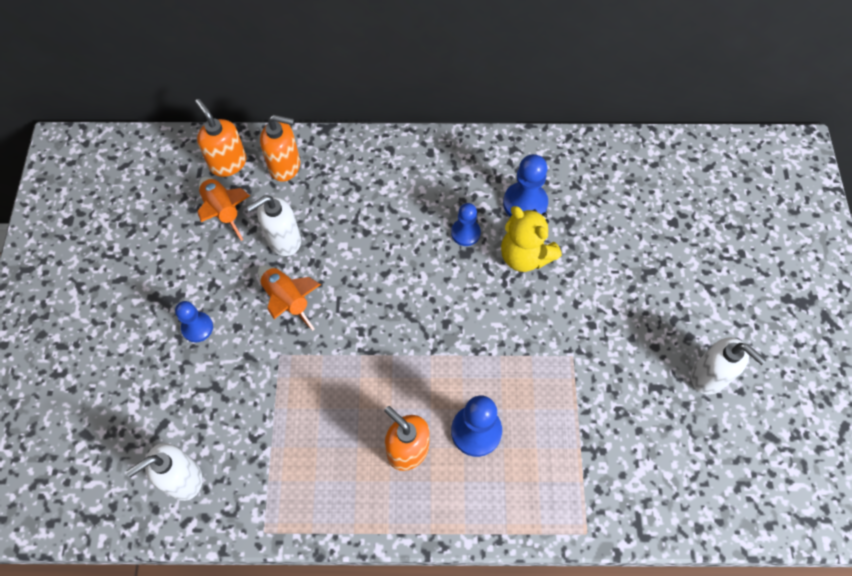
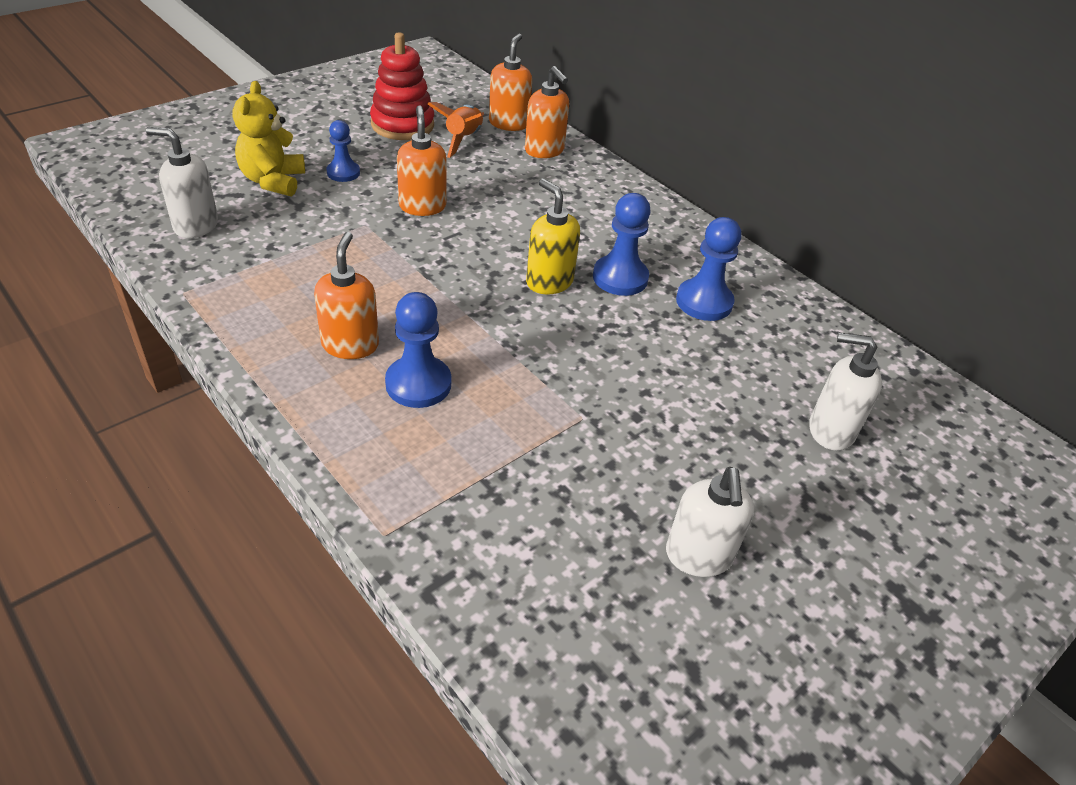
camera: 45 degrees right, 20 degrees down
white soap dispenser [246,195,301,256] -> white soap dispenser moved to [809,333,882,451]
orange rocket [258,265,321,331] -> orange soap dispenser [397,105,447,216]
blue pawn [451,203,481,246] -> blue pawn [593,193,651,296], size x1.54
yellow teddy bear [501,206,562,272] -> yellow teddy bear moved to [233,81,305,197]
none -> red stacking toy [370,33,434,140]
none -> yellow soap dispenser [526,178,580,295]

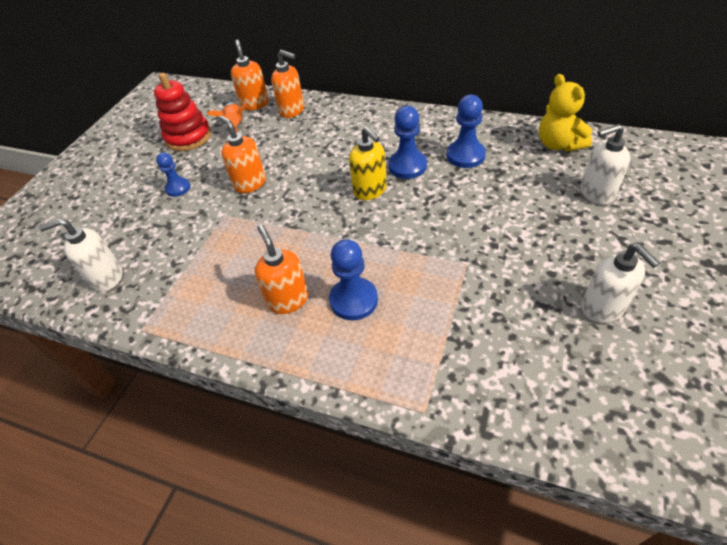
camera: 20 degrees left, 5 degrees up
yellow teddy bear [233,81,305,197] -> yellow teddy bear moved to [539,74,592,152]
yellow soap dispenser [526,178,580,295] -> yellow soap dispenser turned 150 degrees counterclockwise [349,126,387,200]

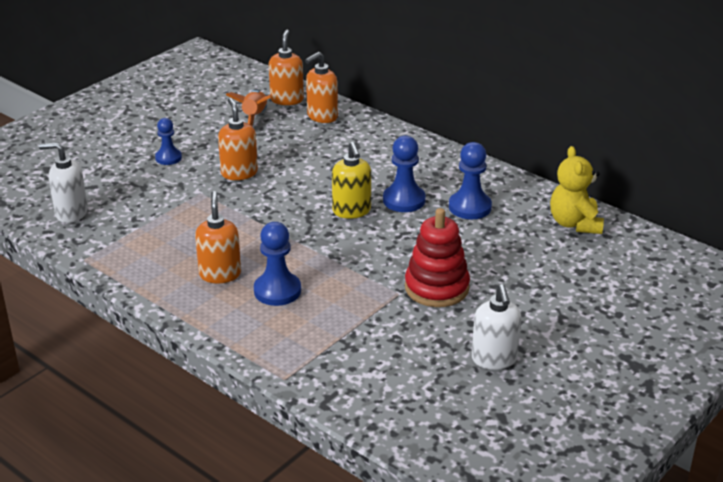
camera: 15 degrees right, 15 degrees down
red stacking toy [154,73,211,151] -> red stacking toy moved to [405,208,470,307]
orange soap dispenser [271,50,304,118] -> orange soap dispenser turned 90 degrees clockwise [305,52,338,123]
white soap dispenser [581,124,630,205] -> none

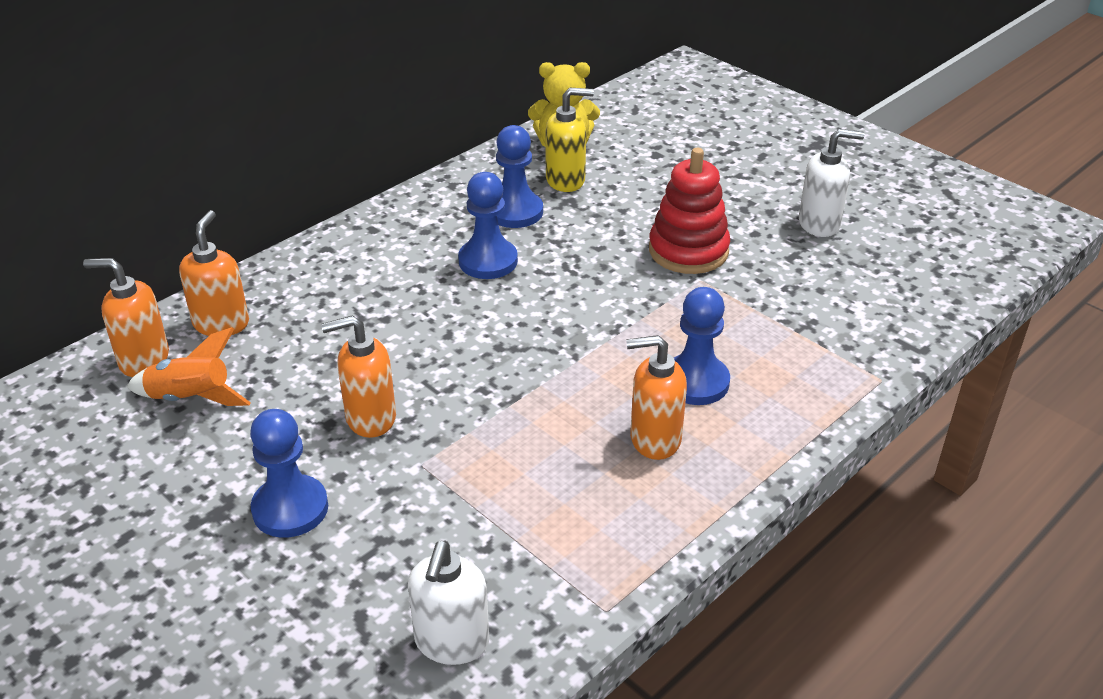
camera: 85 degrees left, 5 degrees up
blue pawn [155,118,182,165] -> blue pawn [250,409,328,538], size x1.54
orange soap dispenser [305,52,338,123] -> orange soap dispenser turned 135 degrees counterclockwise [179,210,249,336]
yellow soap dispenser [332,142,371,219] -> yellow soap dispenser moved to [546,88,594,192]

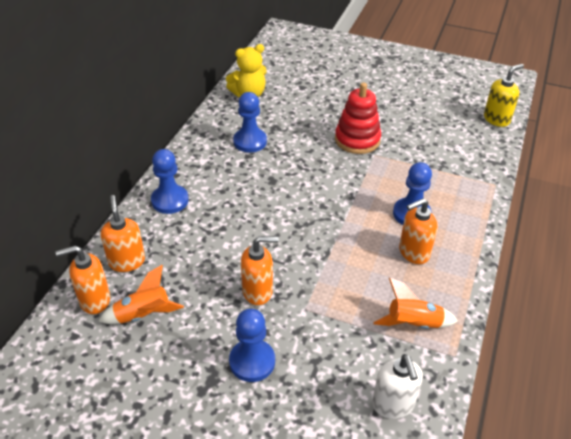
camera: 25 degrees left, 5 degrees up
orange soap dispenser [321,315,396,438] -> orange soap dispenser turned 150 degrees counterclockwise [241,236,279,305]
blue pawn [458,172,518,279] -> blue pawn moved to [151,149,189,214]
yellow soap dispenser [546,88,594,192] -> yellow soap dispenser moved to [484,64,524,127]
white soap dispenser [799,129,865,237] -> none
none -> orange rocket [374,278,458,329]

